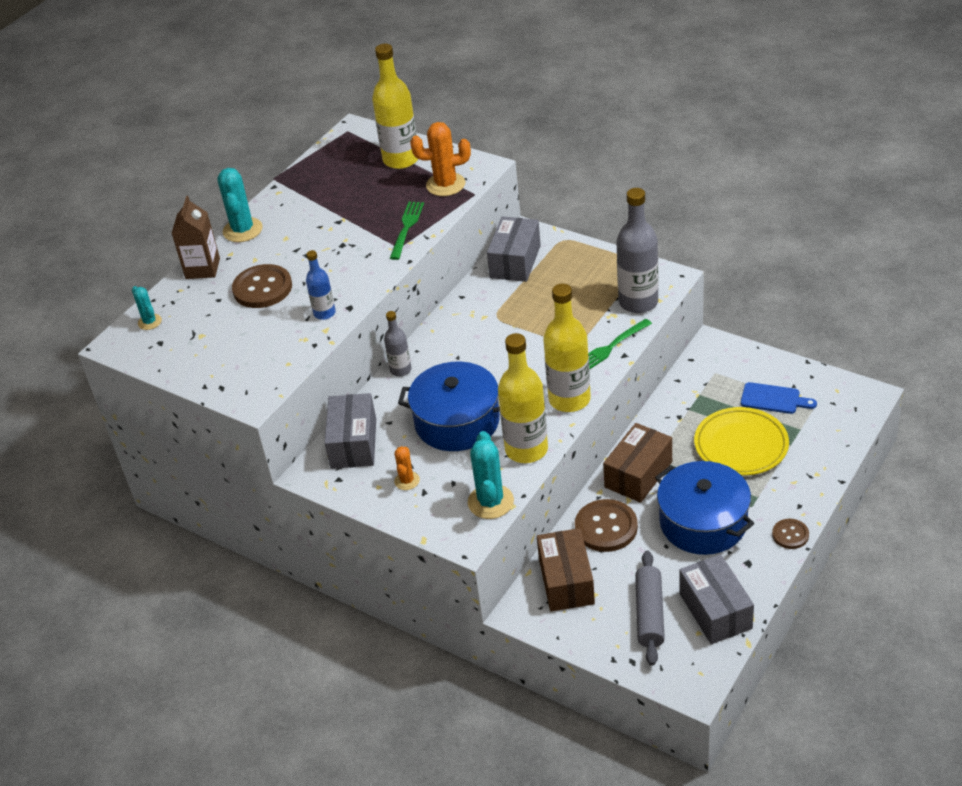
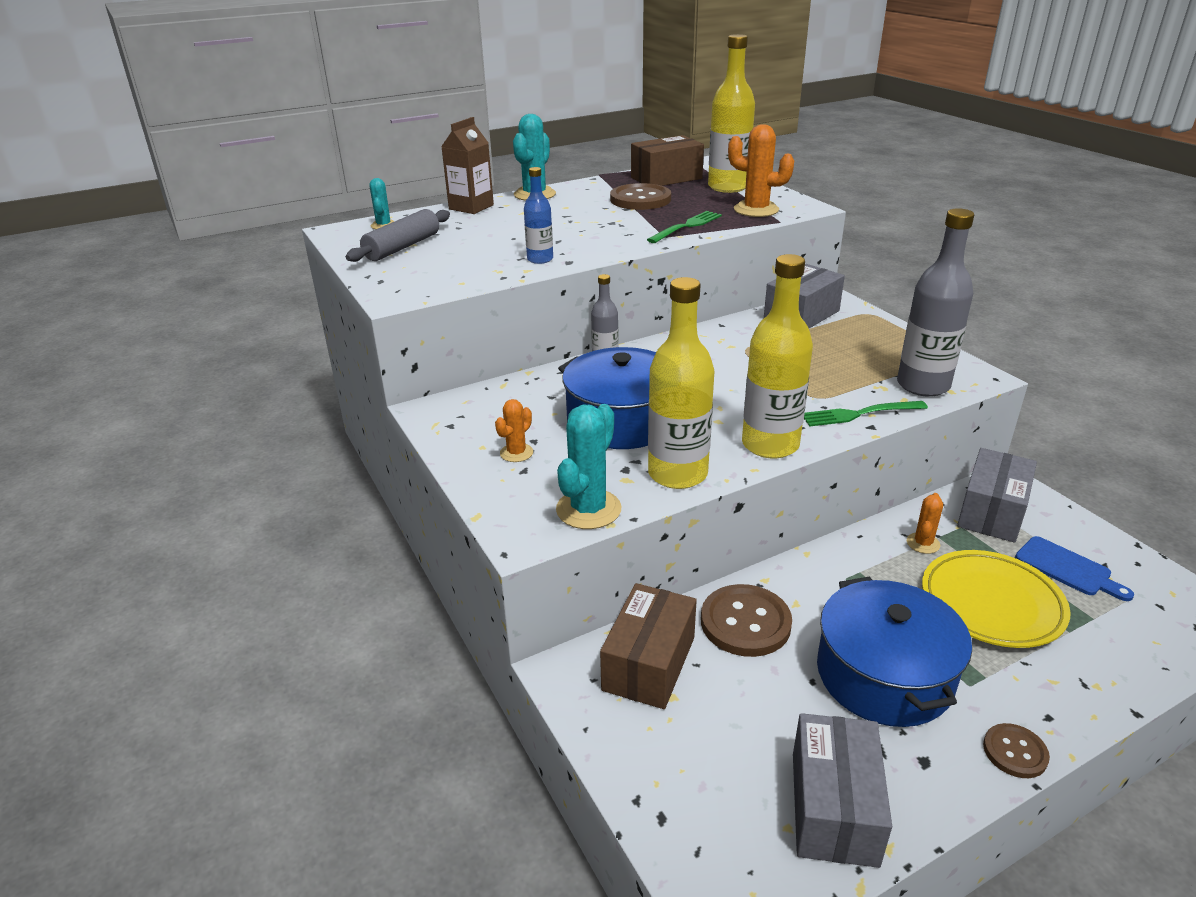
camera: 25 degrees right, 10 degrees down
brown button [232,264,292,308] -> brown button moved to [610,183,671,210]
grey box [325,393,376,469] -> grey box moved to [957,448,1037,543]
brown box [603,423,672,503] -> brown box moved to [631,135,704,186]
grey rolling pin [635,551,665,666] -> grey rolling pin moved to [346,209,450,262]
none -> orange cactus [907,493,943,554]

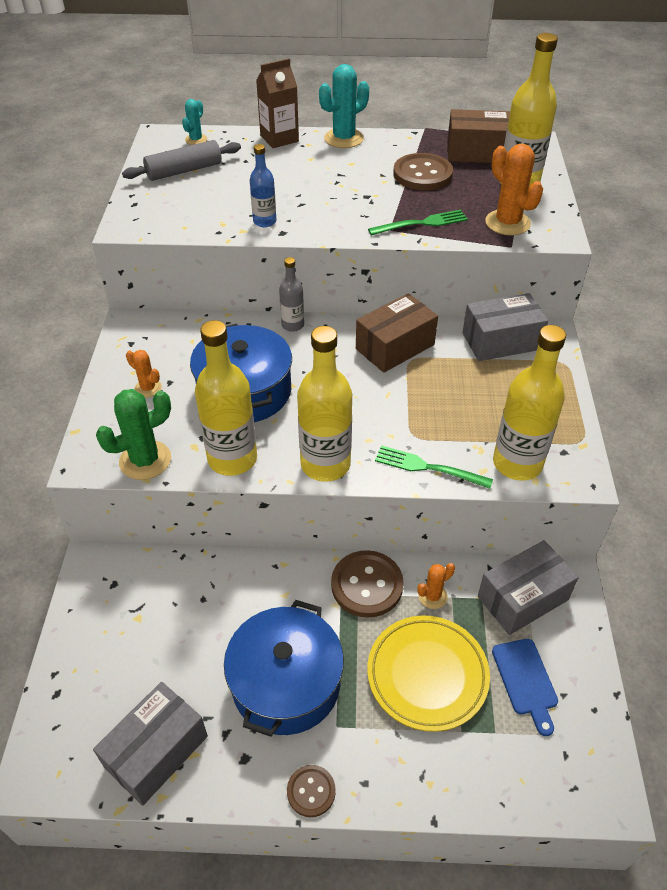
camera: 30 degrees right, 15 degrees up
orange cactus [495,399,533,462] -> orange cactus turned 60 degrees clockwise [126,350,162,398]
turquoise cactus [556,404,621,529] -> green cactus [96,389,171,480]
brown box [600,583,697,709] -> brown box moved to [356,293,438,373]
brown button [701,584,792,657] -> brown button moved to [331,550,404,618]
grey bottle [897,208,974,397] -> yellow bottle [493,325,566,481]

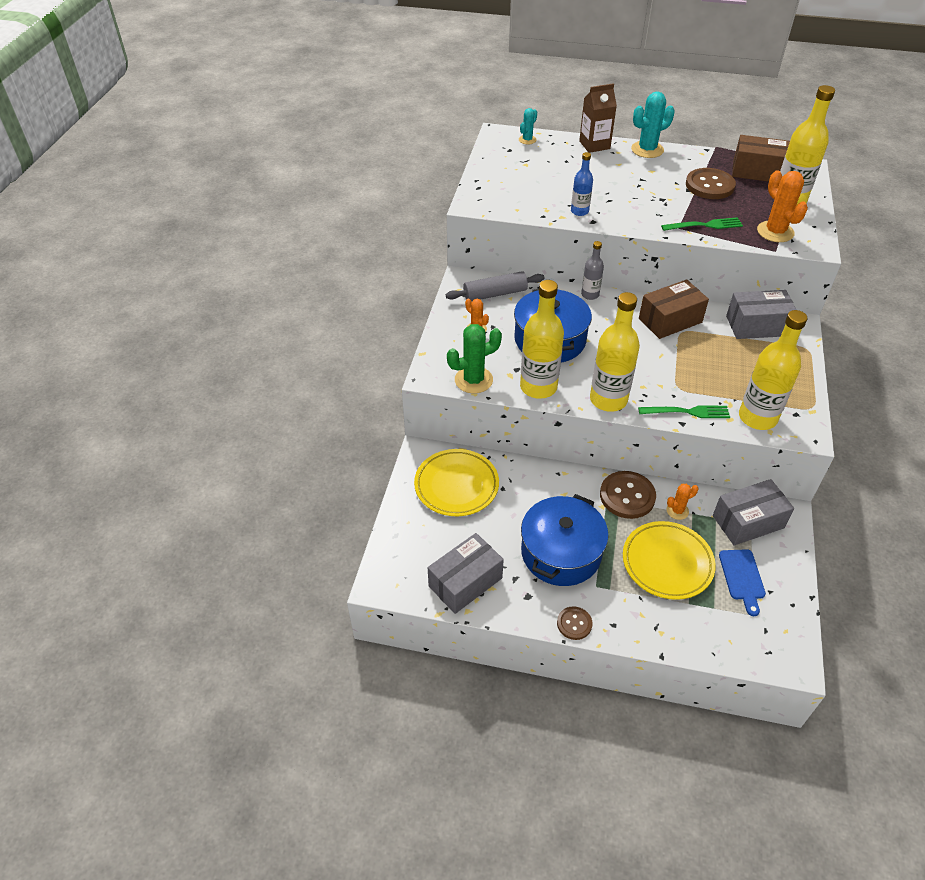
camera: 10 degrees right, 0 degrees up
grey rolling pin [122,140,241,181] -> grey rolling pin moved to [446,271,545,301]
green fork [375,445,493,489] -> green fork turned 150 degrees clockwise [638,405,730,418]
none -> yellow plate [414,449,499,516]

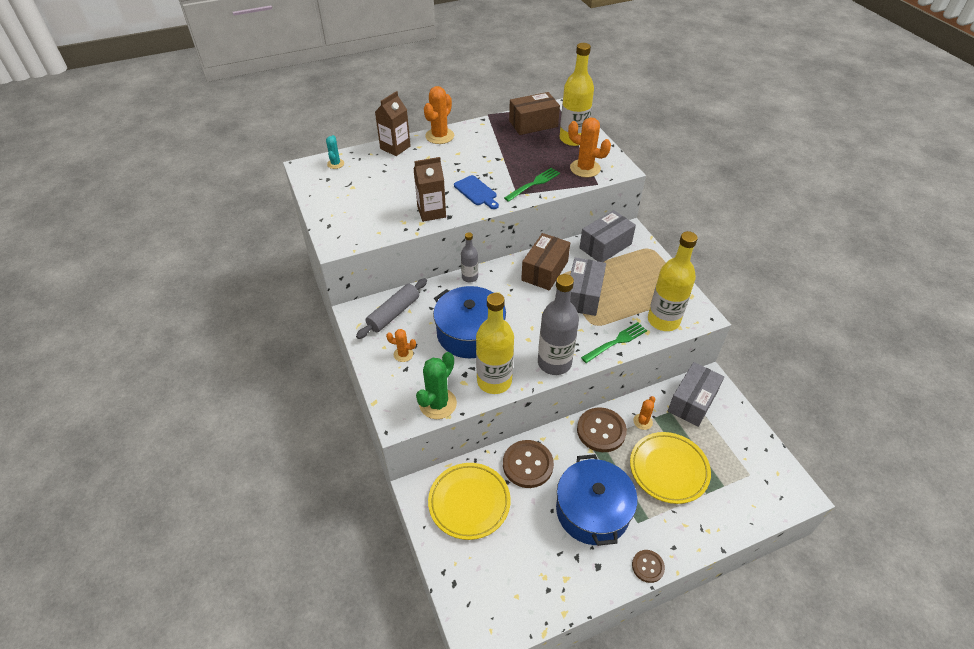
camera: 35 degrees left, 0 degrees up
grey box [428,533,504,614] -> grey box moved to [570,258,606,316]
blue bottle [571,152,593,216] -> brown carton [414,157,446,222]
yellow bottle [590,292,640,412] -> grey bottle [538,274,579,375]
turquoise cactus [631,92,675,158] -> orange cactus [424,86,454,144]
brown button [686,168,736,199] -> brown button moved to [503,440,554,488]
blue cutting board [719,549,766,616] -> blue cutting board moved to [454,175,499,209]

